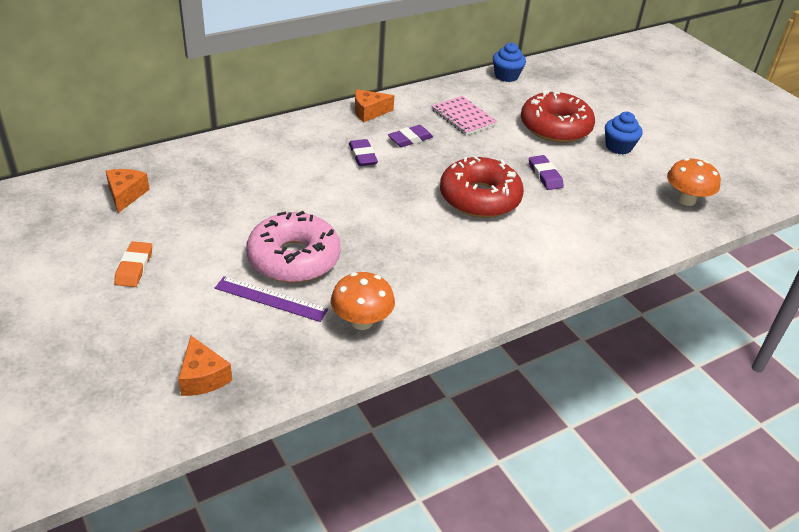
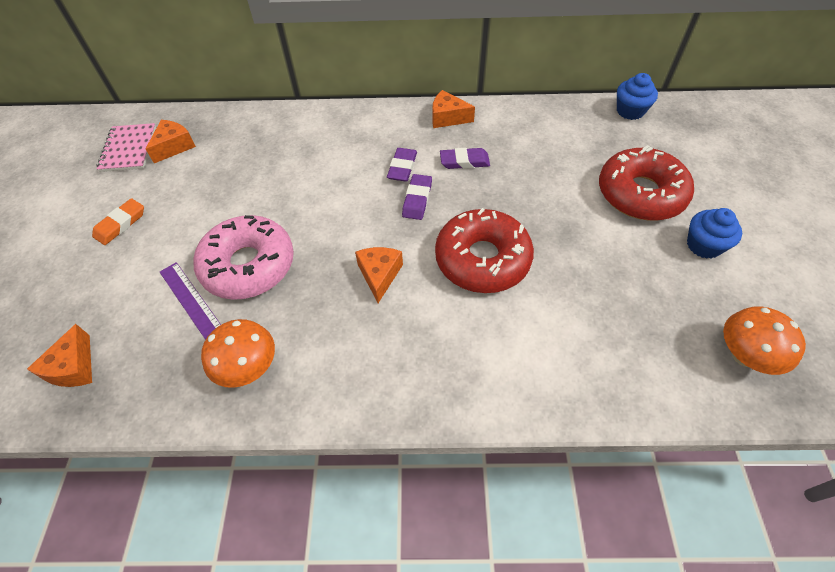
camera: 35 degrees right, 15 degrees up
pink notebook [432,96,497,135] -> pink notebook moved to [97,123,156,172]
purple eraser [529,155,564,190] -> purple eraser moved to [402,174,432,220]
none -> orange cheese [355,247,403,303]

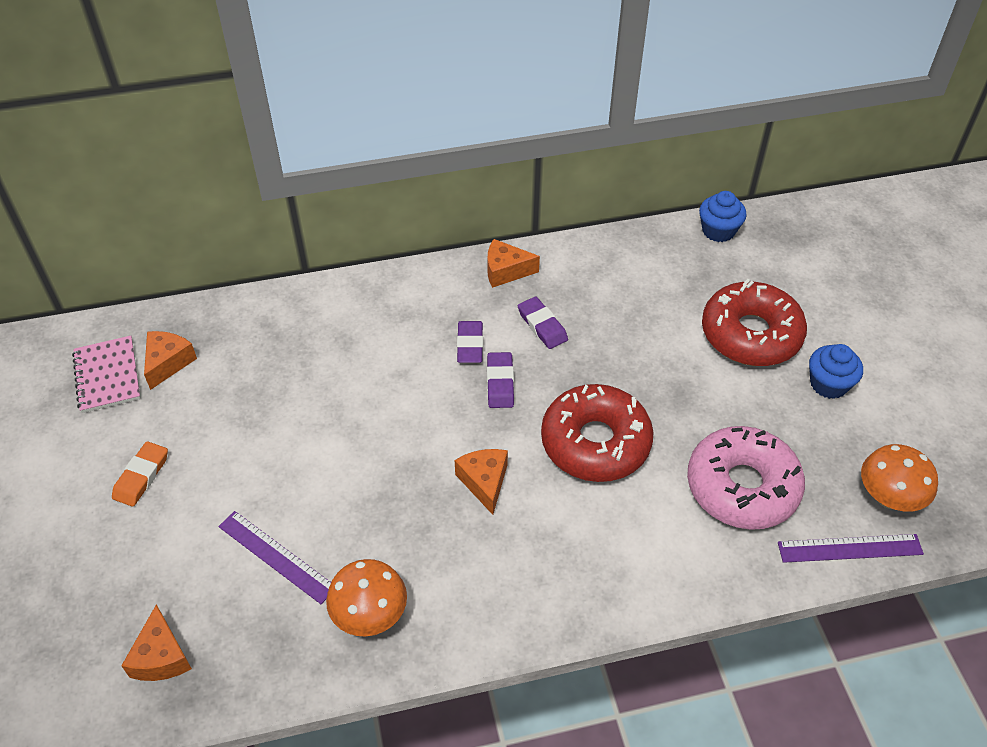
camera: 15 degrees left, 5 degrees down
pink donut [193,215,294,300] -> pink donut moved to [687,426,805,530]
purple eraser [440,148,490,169] -> purple eraser turned 75 degrees clockwise [518,297,568,349]
none -> purple ruler [778,534,924,563]

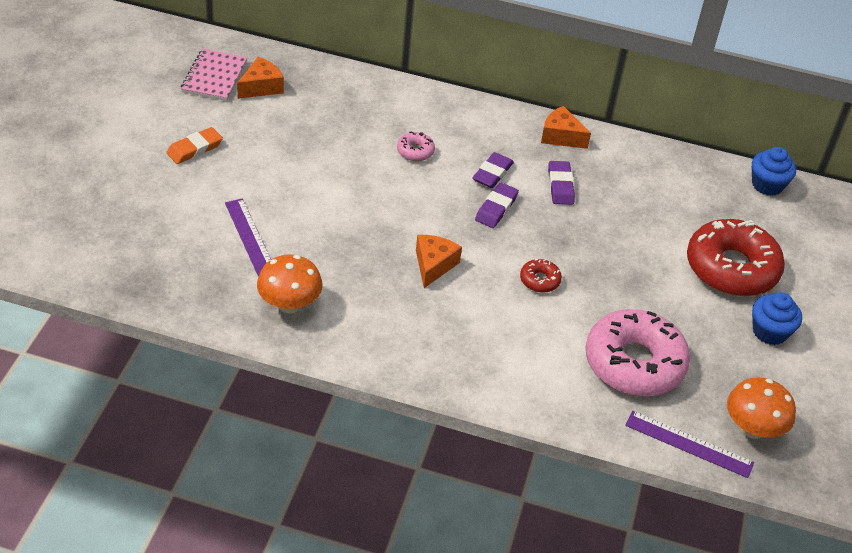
camera: 25 degrees right, 5 degrees down
orange cheese [121,604,192,681] -> none
red donut [541,384,653,482] -> red donut [520,259,562,293], size x0.42
none -> pink donut [397,132,435,161]

